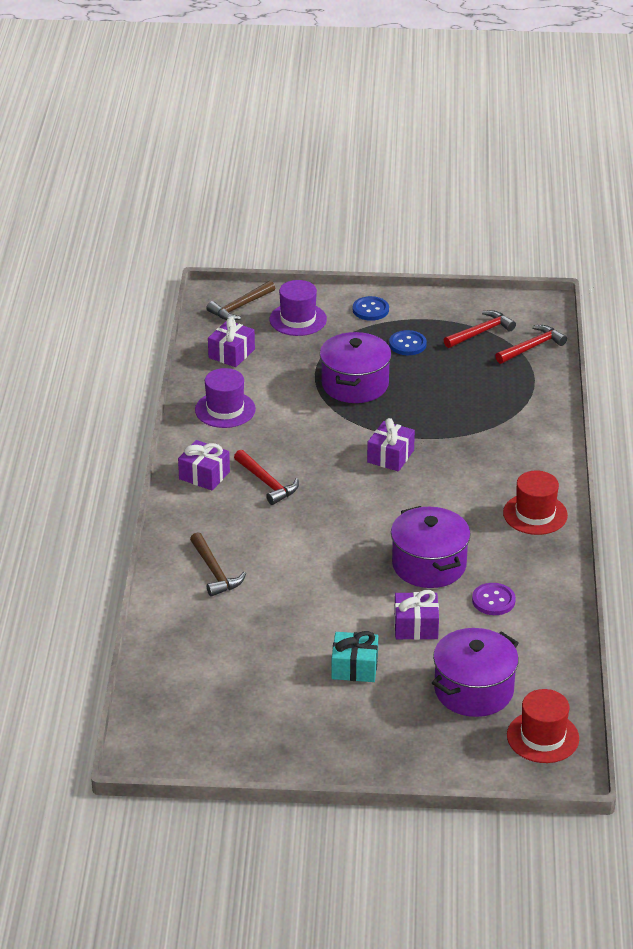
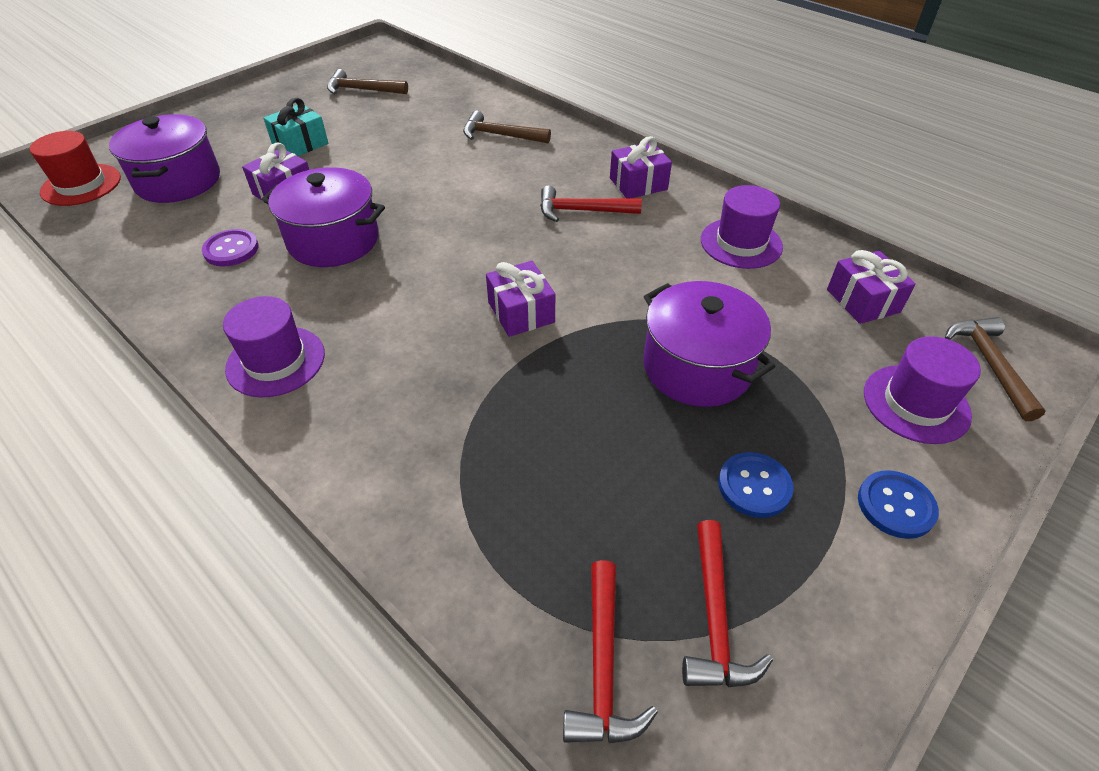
camera: 130 degrees right, 10 degrees up
red hat [503,471,568,535] -> purple hat [223,296,325,397]
none -> brown hammer [327,69,408,94]

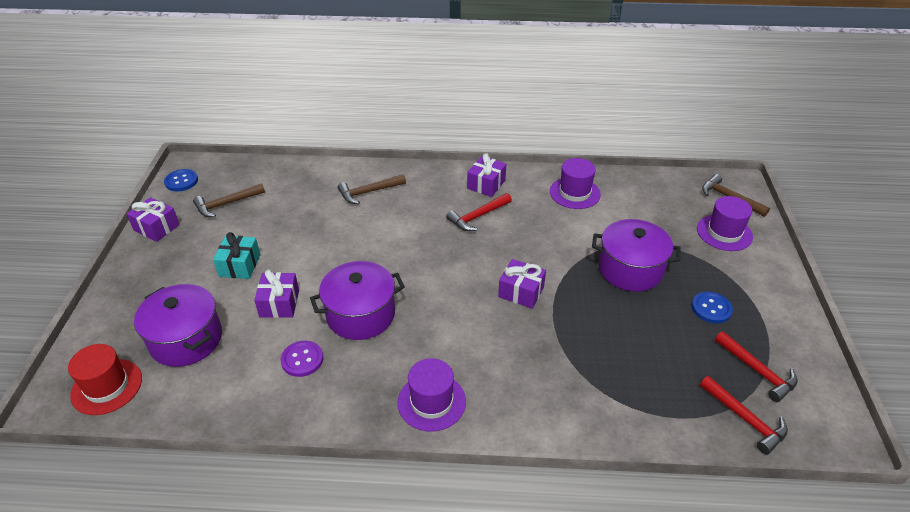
camera: 40 degrees left, 5 degrees down
purple gift [827,250,916,324] -> purple gift moved to [127,197,180,242]
blue button [858,470,939,539] -> blue button moved to [164,169,198,191]

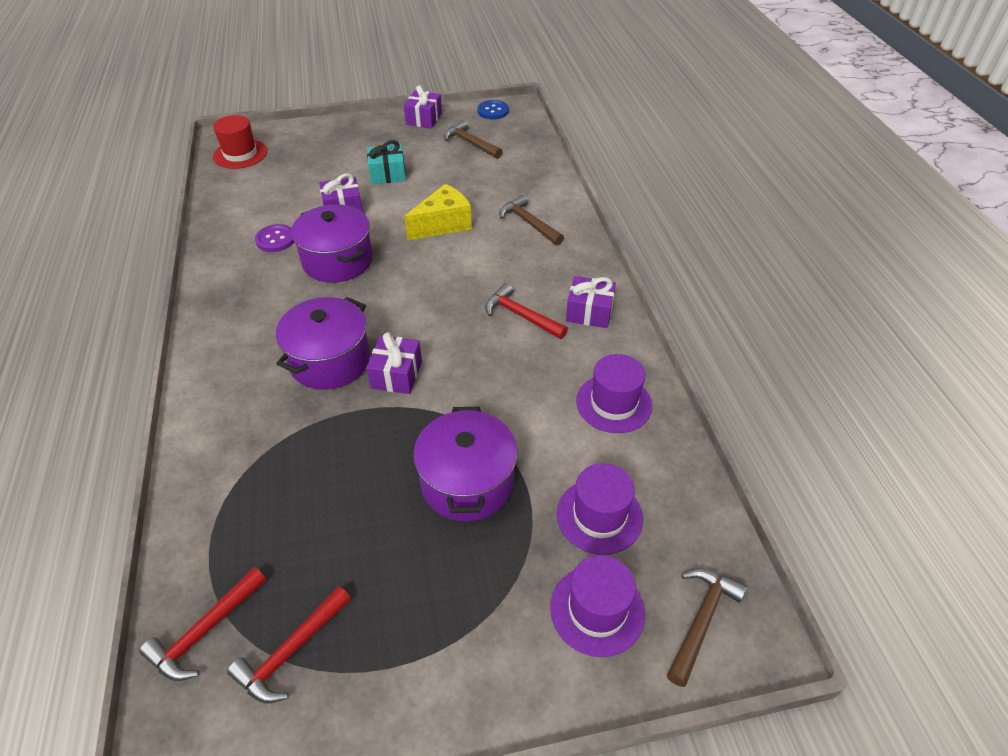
camera: 75 degrees right, 5 degrees up
purple pot [134,284,222,367] -> purple pot moved to [276,297,370,390]
purple hat [397,358,466,432] -> purple hat moved to [557,463,643,555]
blue button [691,292,733,323] -> none
none -> yellow cheese [404,184,472,240]

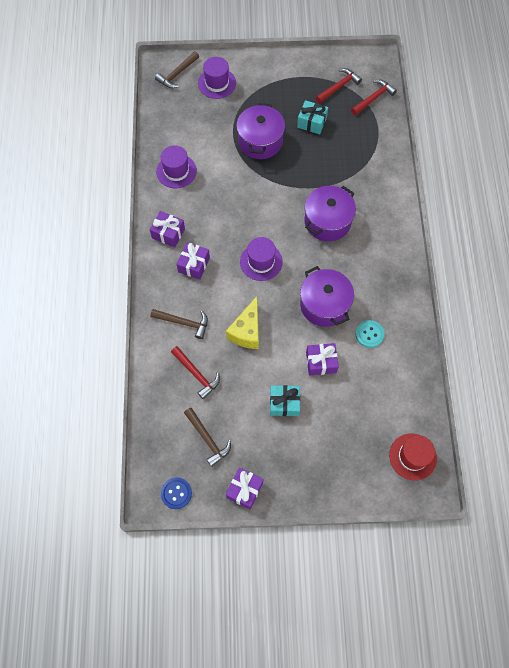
camera: 170 degrees left, 20 degrees up
purple button [255,224,294,252] -> turquoise button [356,320,384,348]
purple gift [366,332,422,394] -> purple gift moved to [177,242,210,280]
yellow cheese [404,184,472,240] -> yellow cheese turned 45 degrees counterclockwise [226,296,259,349]
red hammer [485,283,568,339] -> red hammer moved to [171,346,220,399]
brown hammer [499,195,564,245] -> brown hammer turned 45 degrees counterclockwise [150,309,208,339]
purple hat [557,463,643,555] -> purple hat moved to [240,237,283,281]
none -> turquoise gift [297,100,328,134]

